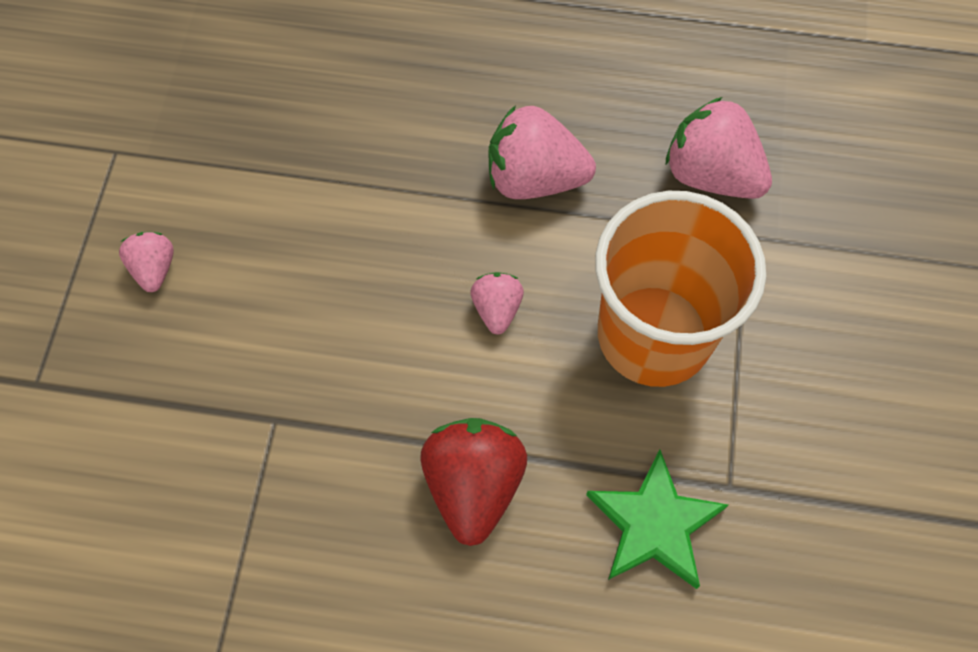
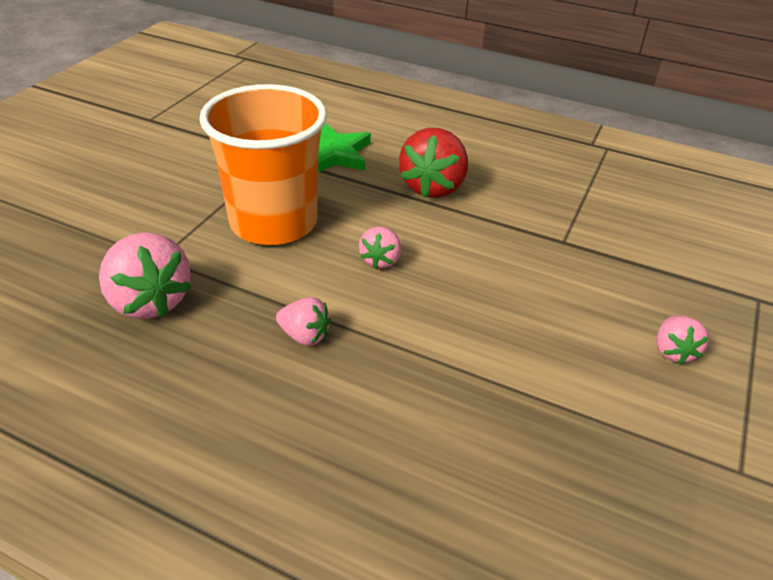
camera: 165 degrees left, 25 degrees down
pink strawberry [489,105,596,199] -> pink strawberry [276,297,331,346], size x0.54

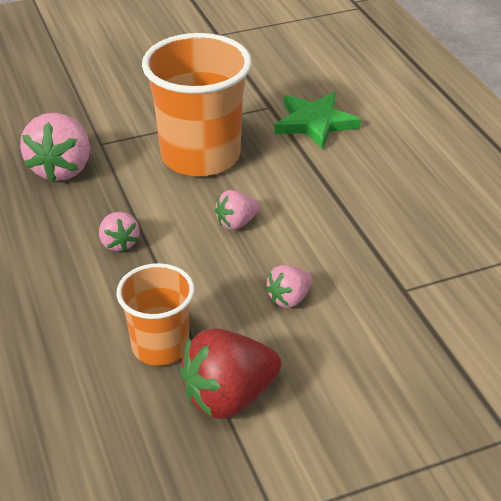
camera: 45 degrees right, 0 degrees up
red strawberry [399,128,468,198] -> red strawberry moved to [180,328,281,419]
pink strawberry [656,315,709,364] -> pink strawberry moved to [265,265,312,308]
none -> orange cup [116,263,195,366]

